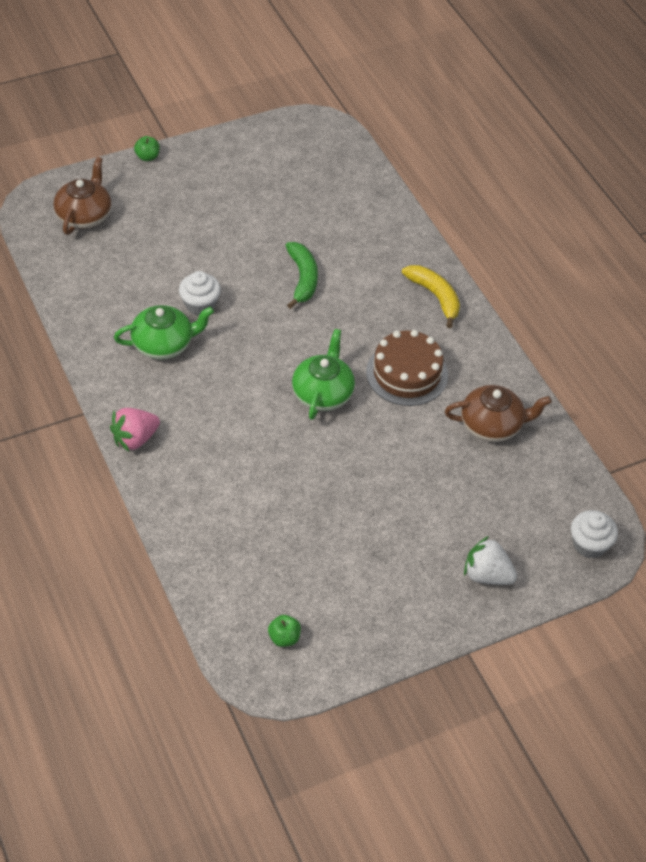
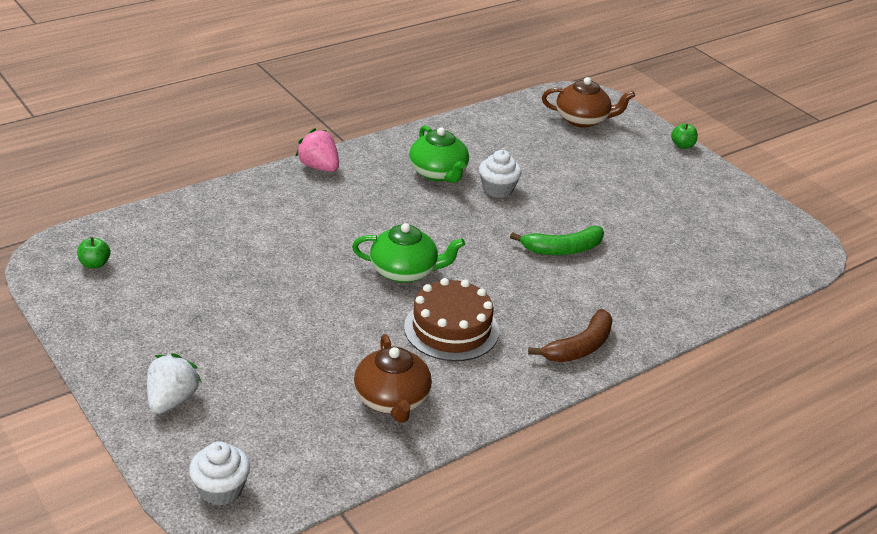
camera: 80 degrees right, 15 degrees down
yellow banana [402,265,460,328] -> brown banana [528,309,613,362]

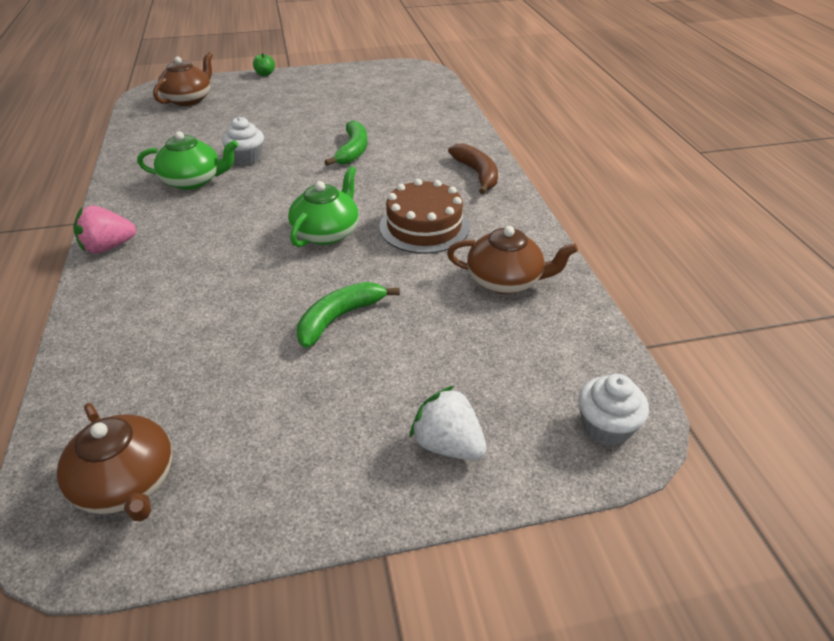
camera: 65 degrees left, 5 degrees up
green apple [77,237,110,269] -> brown teapot [57,403,172,521]
none -> green banana [297,282,400,348]

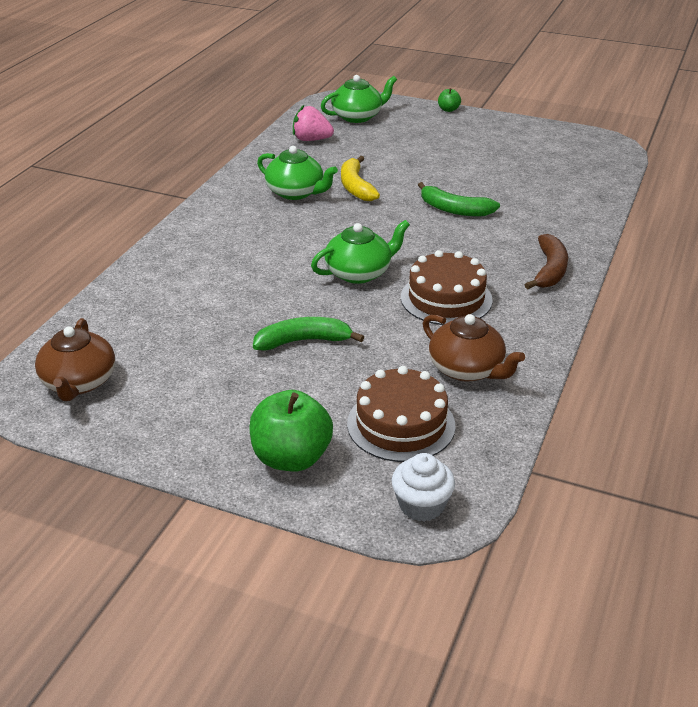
camera: 35 degrees right, 5 degrees down
pink strawberry [73,205,136,253] -> pink strawberry moved to [293,105,334,141]
brown teapot [153,52,213,106] -> green teapot [321,75,397,123]
white cupcake [222,117,264,166] -> yellow banana [341,156,380,201]
green banana [325,120,367,166] -> green banana turned 75 degrees clockwise [418,182,500,217]
white strawberry [410,385,487,460] -> green apple [249,390,333,471]
none -> brown cake [347,366,456,462]

